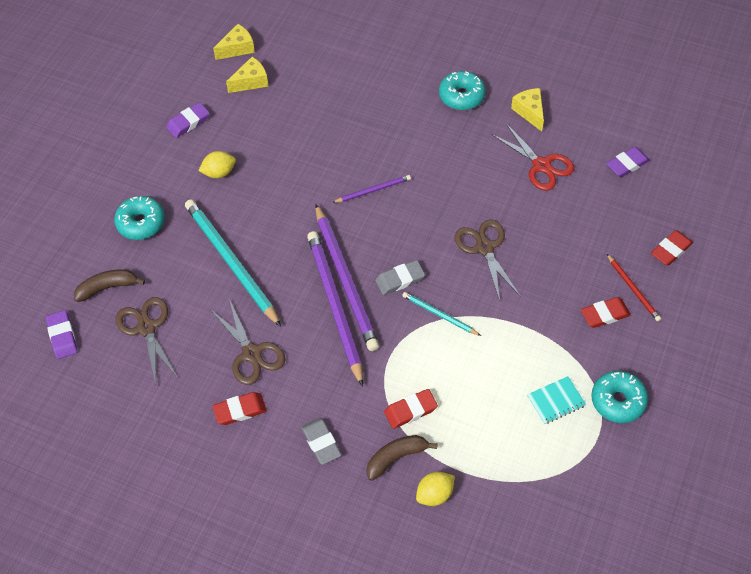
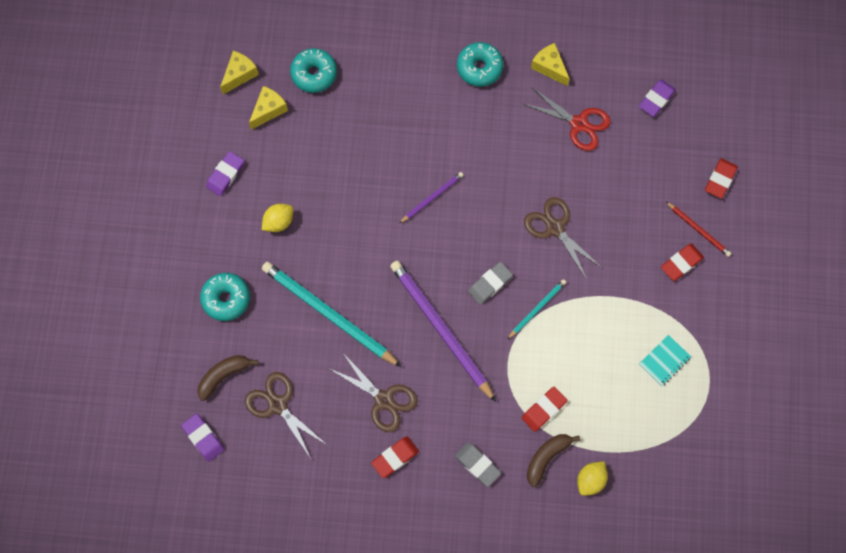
camera: 20 degrees left, 15 degrees up
purple pencil [315,204,379,351] -> none
turquoise pencil [402,292,481,336] -> turquoise pencil turned 120 degrees clockwise [508,279,566,339]
turquoise donut [591,371,648,423] -> turquoise donut moved to [290,48,337,93]

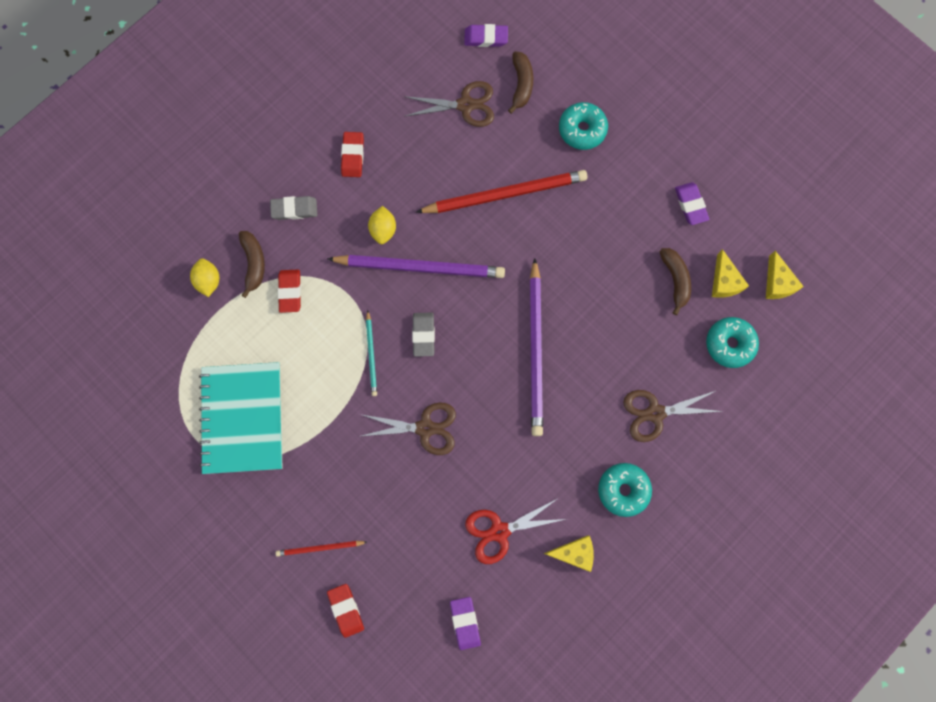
camera: 130 degrees right, 5 degrees up
yellow lemon [262,204,293,232] -> yellow lemon moved to [368,206,396,244]
turquoise pencil [262,262,402,367] -> red pencil [416,170,587,213]
brown scissors [330,352,418,432] -> brown scissors moved to [623,390,723,442]
purple pencil [400,172,464,223] -> purple pencil [530,258,543,436], size x2.05
turquoise notebook [639,335,691,386] -> turquoise notebook [199,362,282,474], size x2.37
red eraser [661,244,704,281] -> none
none -> brown banana [660,248,691,315]

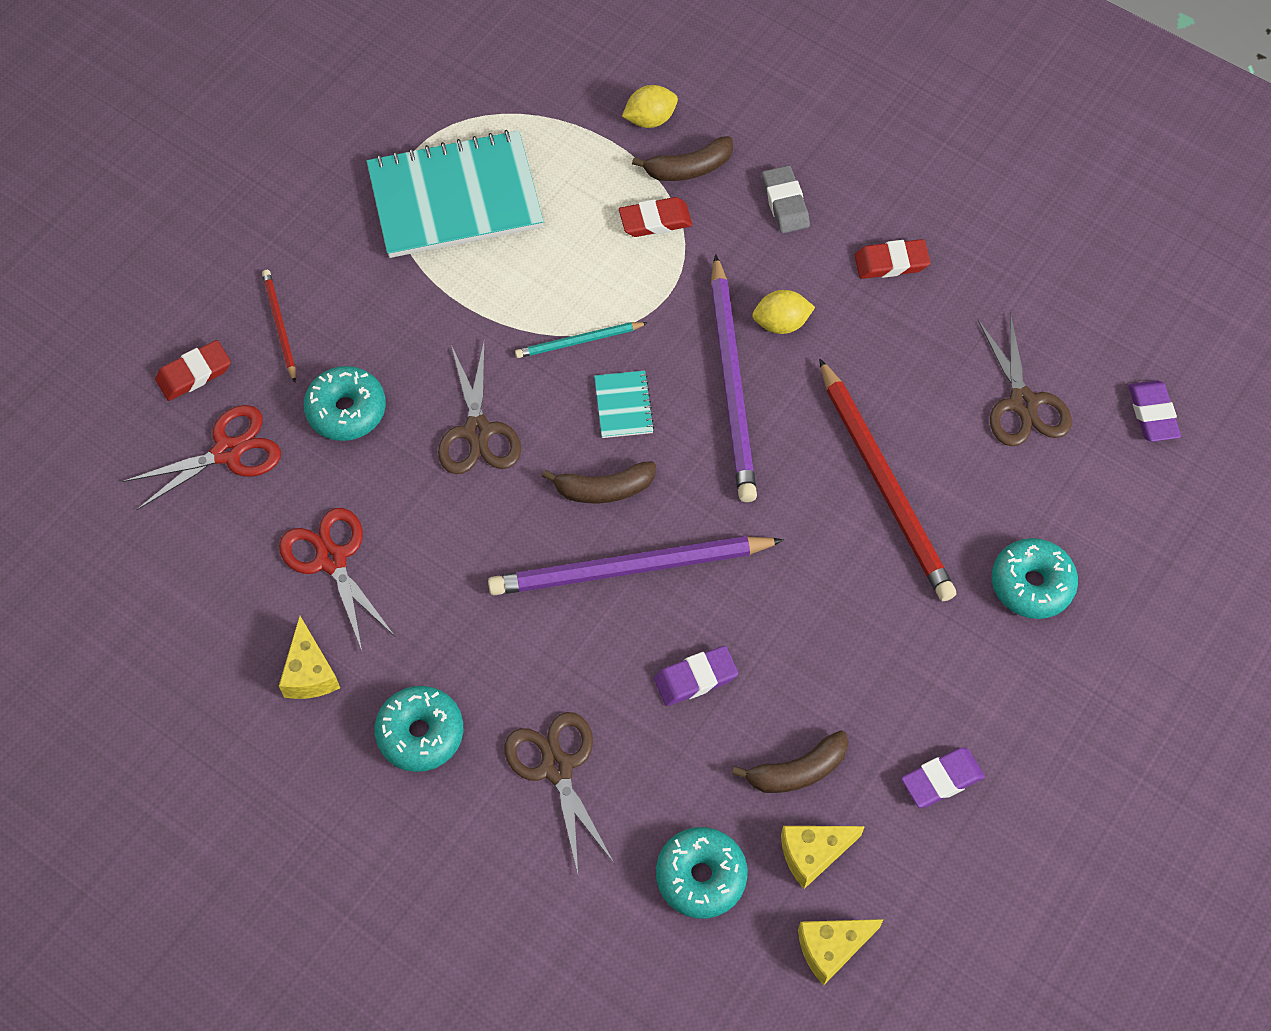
camera: 80 degrees right, 15 degrees down
grey eraser [412,312,435,357] -> turquoise notebook [594,371,655,438]
purple eraser [450,597,481,650] -> purple eraser moved to [654,646,738,706]
brown banana [508,51,533,114] -> brown banana moved to [542,461,656,503]
none -> red scissors [123,405,281,510]
none -> turquoise donut [304,366,386,441]

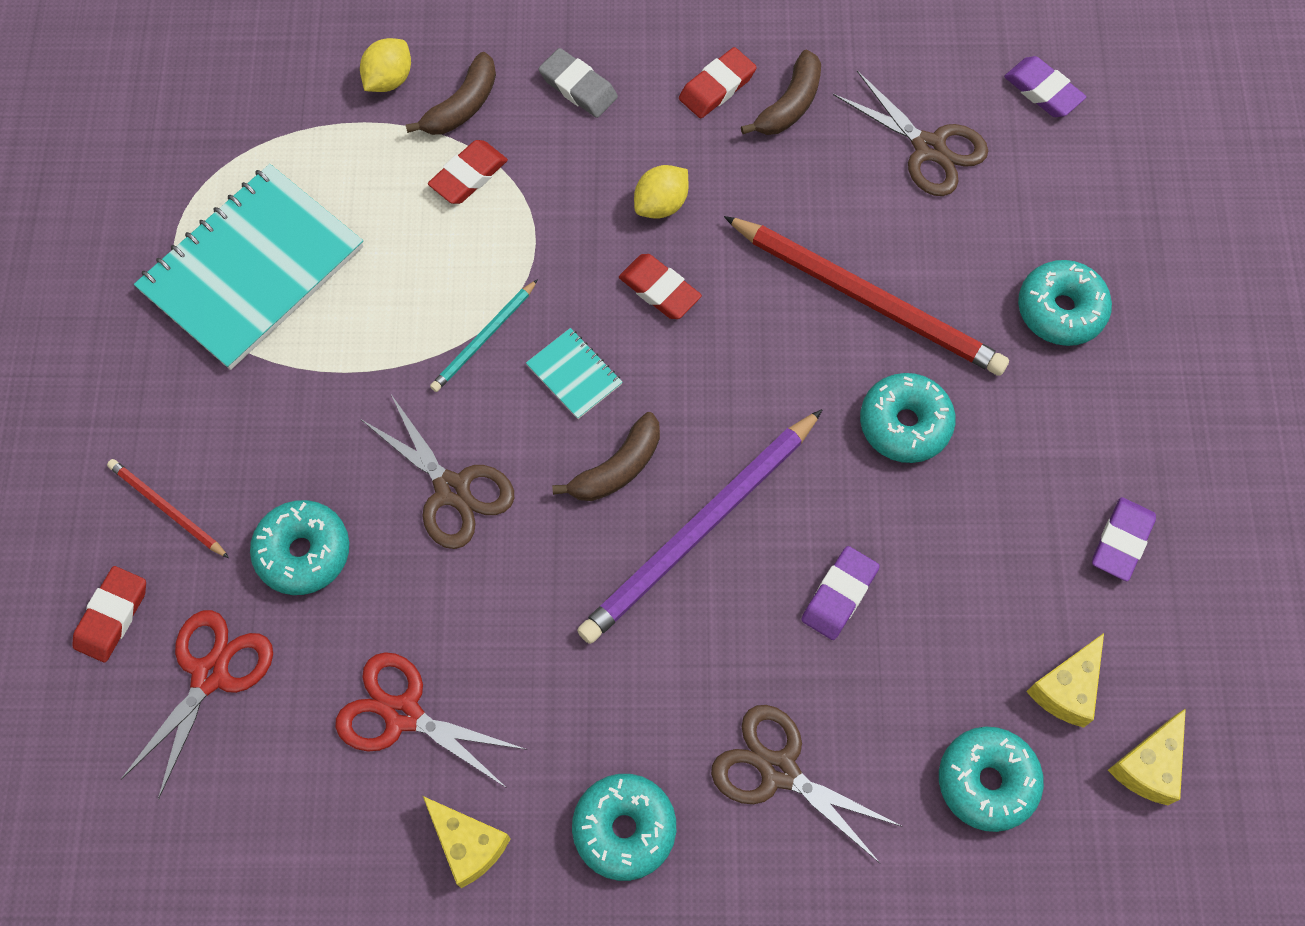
camera: 35 degrees left, 5 degrees up
purple pencil [711,254,757,502] -> red eraser [619,254,702,319]
brown banana [732,731,848,793] -> brown banana moved to [741,50,821,135]
none -> turquoise donut [860,373,956,463]

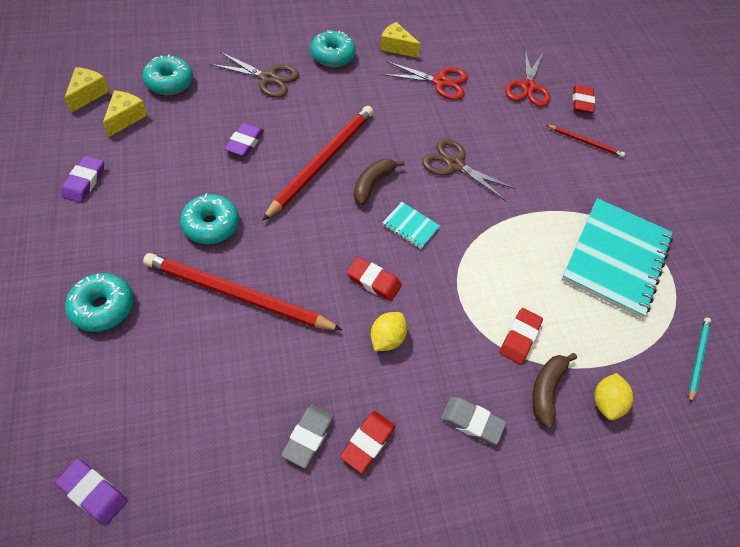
camera: 160 degrees right, 10 degrees down
turquoise donut [250,500,349,595] -> none
turquoise pencil [430,279,538,392] -> turquoise pencil moved to [689,318,711,404]
purple pencil [577,409,823,644] -> red pencil [262,106,373,221]
brown banana [741,50,821,135] -> grey eraser [281,404,334,468]
brown scissors [833,71,988,196] -> none

